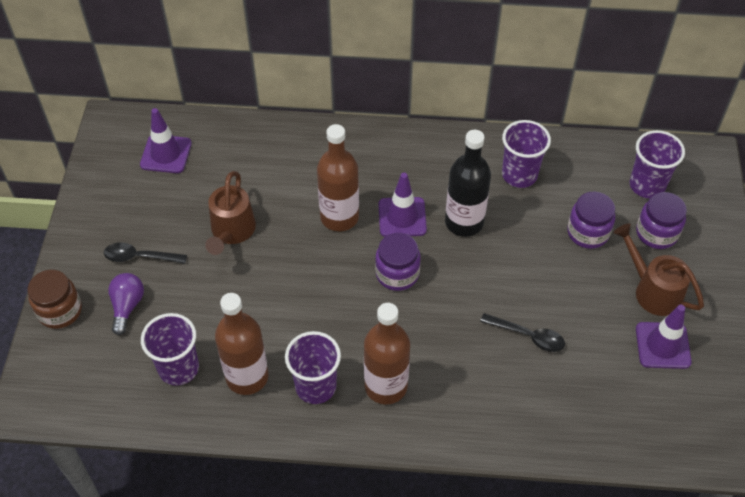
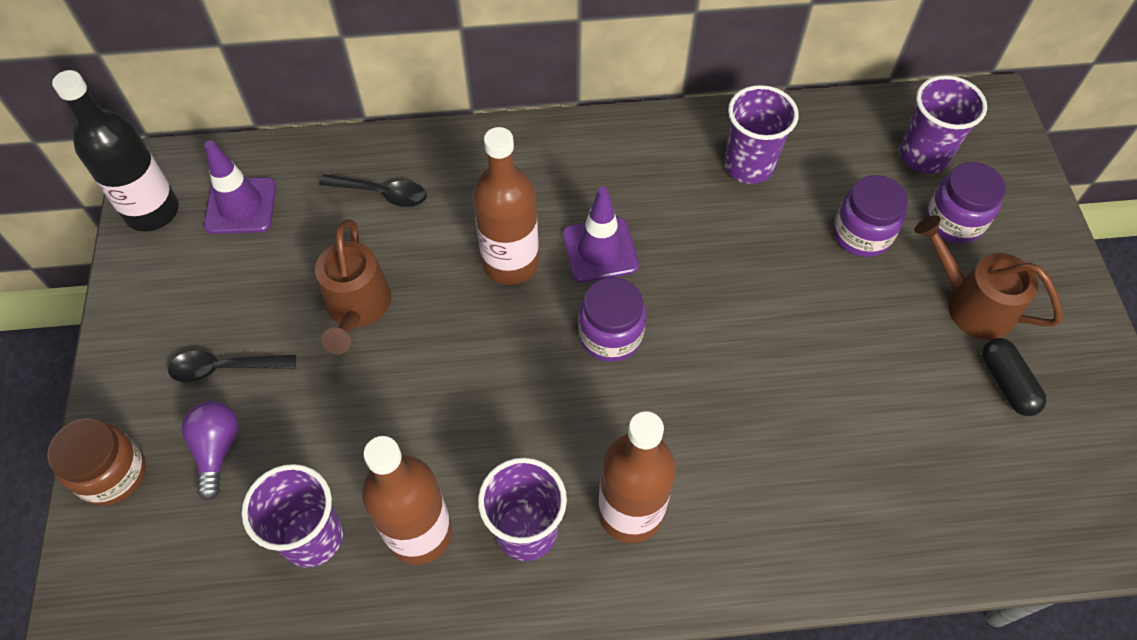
camera: 10 degrees left, 5 degrees up
black bottle [445,130,491,237] -> black bottle moved to [52,70,179,232]
black spoon [480,313,565,352] -> black spoon moved to [319,174,427,207]
purple traffic cone [636,304,692,369] -> black capsule [982,338,1046,416]

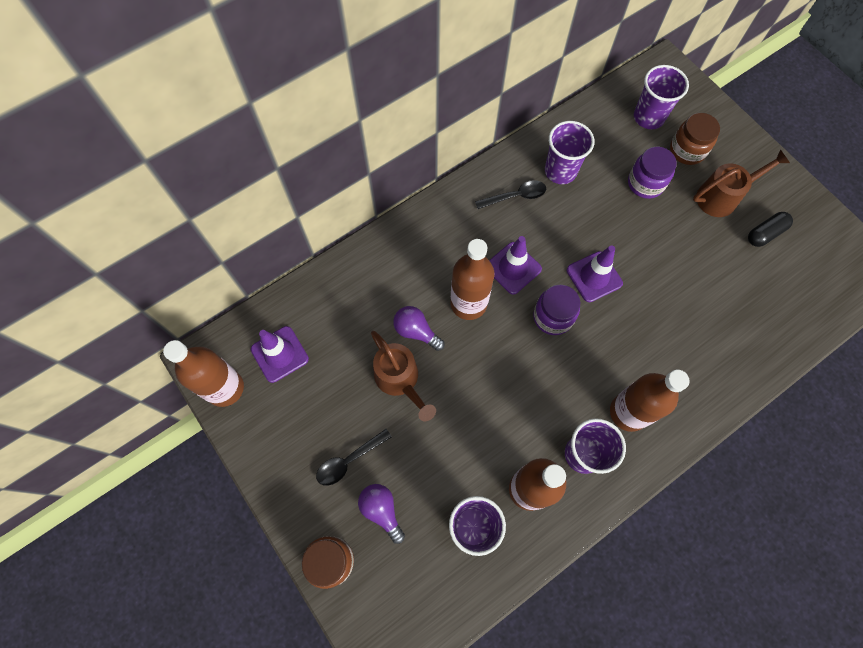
camera: 30 degrees left, 10 degrees up
black bottle [52,70,179,232] -> brown bottle [163,340,244,407]
black spoon [319,174,427,207] -> black spoon moved to [475,180,546,209]
brown watering can [914,215,1063,340] -> brown watering can turned 150 degrees clockwise [693,149,790,217]
purple jar [926,162,1006,244] -> brown jar [670,113,720,165]
black capsule [982,338,1046,416] -> black capsule turned 75 degrees counterclockwise [748,212,793,247]
none -> purple light bulb [393,306,445,351]
none -> purple traffic cone [567,245,623,302]

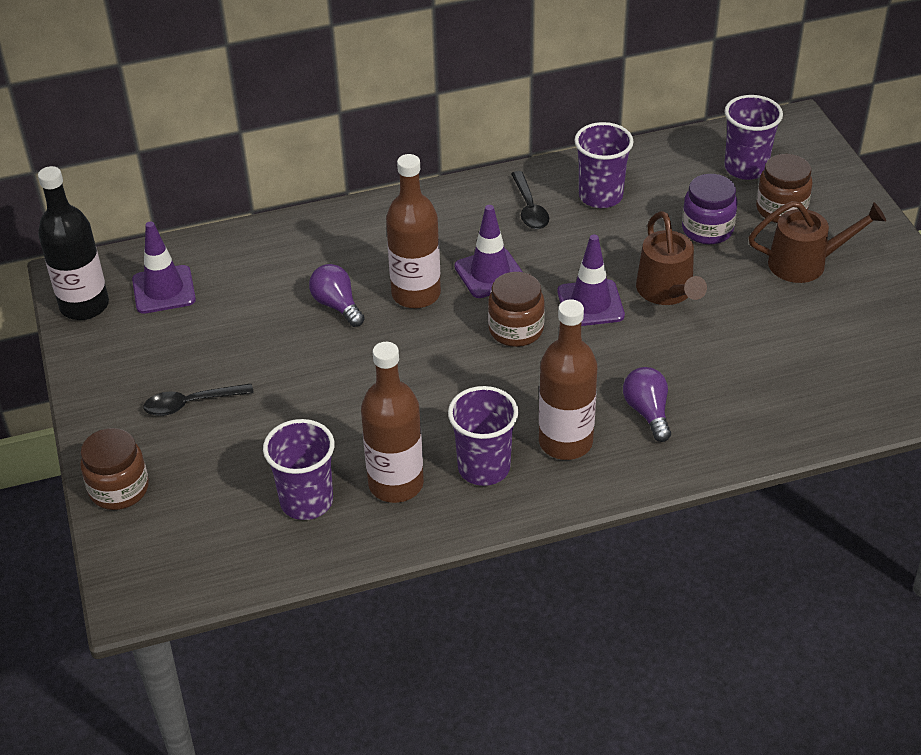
camera: 20 degrees right, 25 degrees down
brown bottle [163,340,244,407] -> black bottle [38,166,109,320]
purple light bulb [358,484,405,544] -> purple light bulb moved to [623,367,671,442]
brown watering can [371,331,436,421] -> brown watering can moved to [636,211,707,305]
black spoon [475,180,546,209] -> black spoon turned 75 degrees clockwise [511,171,549,229]
purple jar [533,285,580,335] -> brown jar [488,272,545,347]
black capsule [748,212,793,247] -> none

